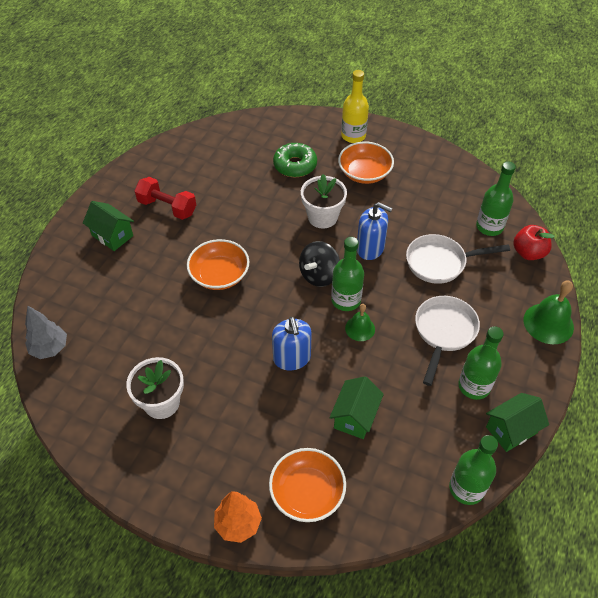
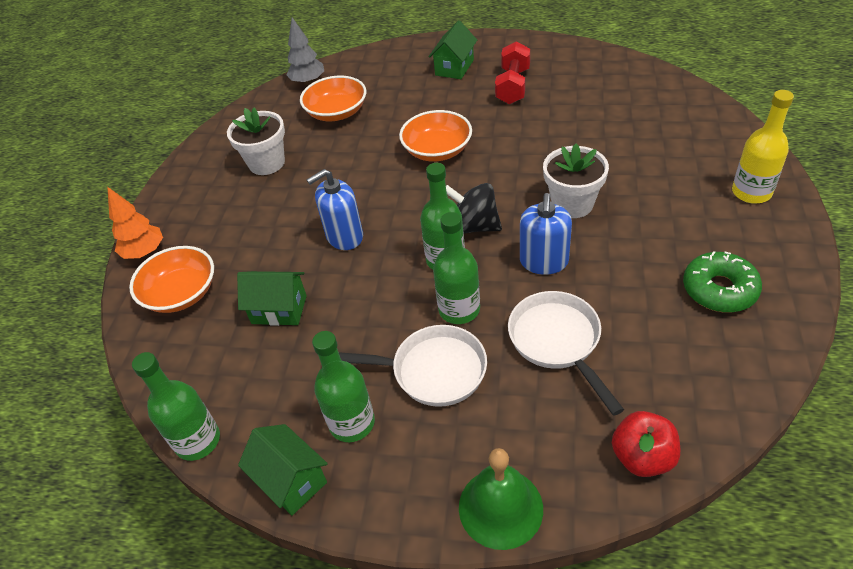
camera: 80 degrees right, 5 degrees down
green donut [273,143,317,177] -> green donut moved to [683,251,762,313]
orange bowl [338,142,394,184] -> orange bowl moved to [300,76,366,121]
green bell [345,304,375,341] -> none
green bottle [476,161,516,236] -> green bottle moved to [433,212,480,324]

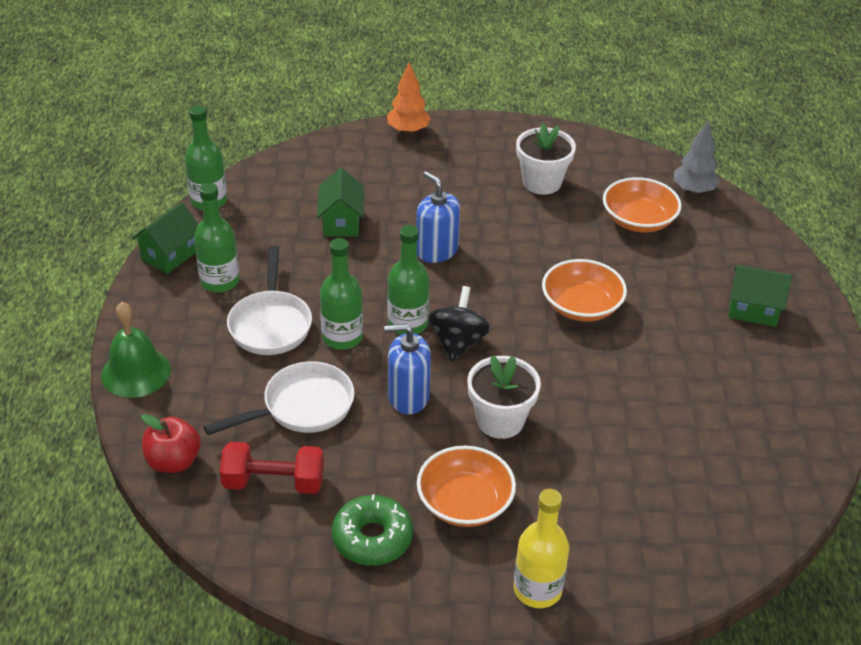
camera: 75 degrees right, 5 degrees down
orange bowl [129,246,214,313] -> orange bowl moved to [417,446,516,527]
red dumbbell [495,41,530,104] -> red dumbbell moved to [220,442,324,494]

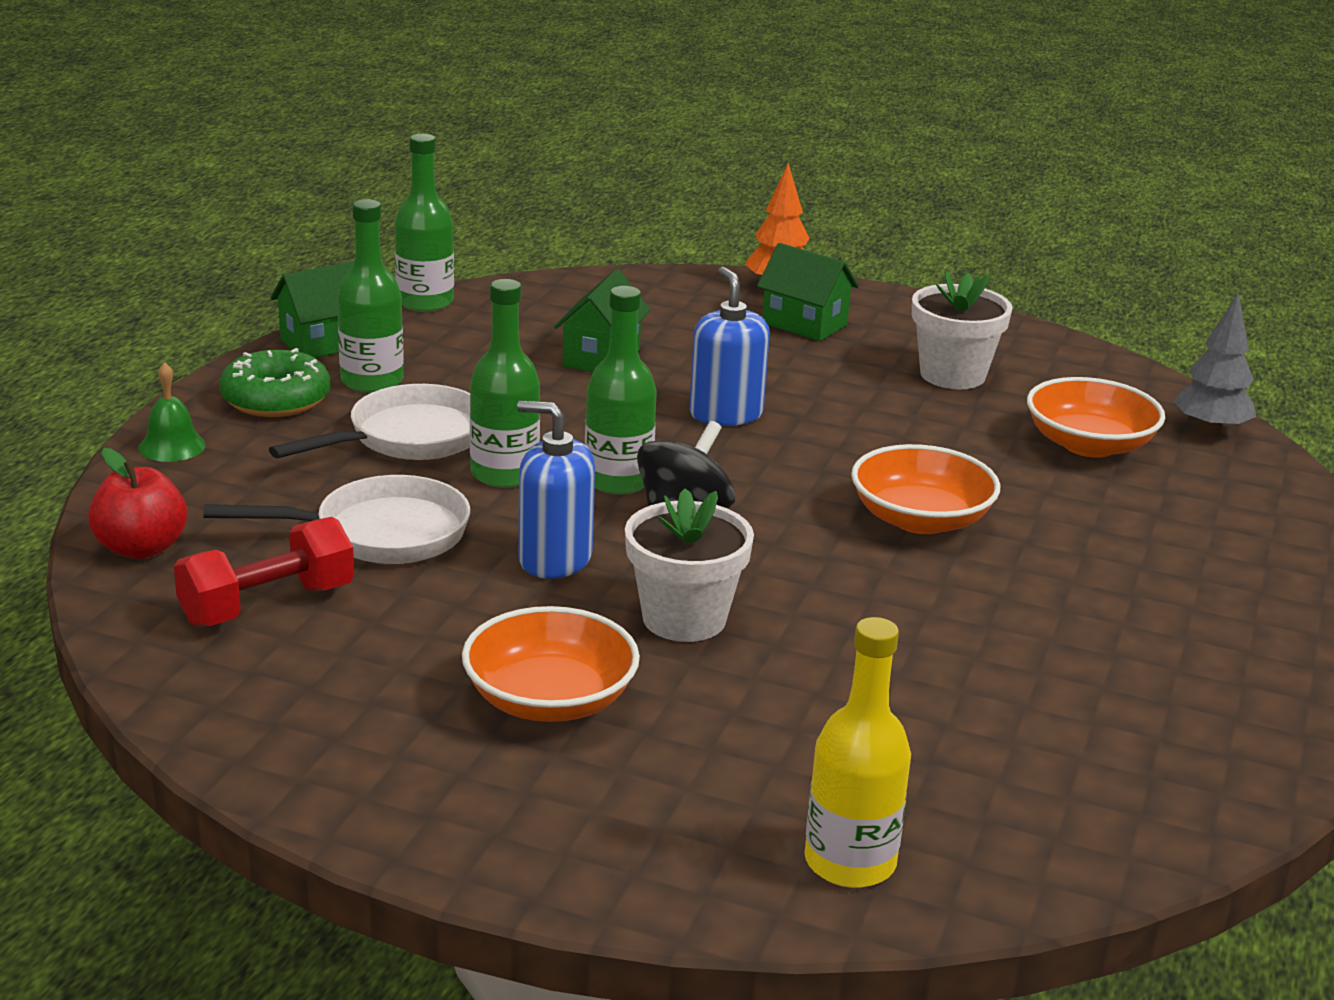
camera: 20 degrees right, 15 degrees down
green bell [101,302,171,398] -> green bell [138,362,206,462], size x0.60
red dumbbell [220,442,324,494] -> red dumbbell turned 60 degrees counterclockwise [174,517,354,627]
white pan [227,245,312,355] -> white pan turned 150 degrees counterclockwise [269,384,470,460]
green donut [332,494,413,566] -> green donut moved to [219,348,330,417]
yellow bottle [514,489,569,608] -> yellow bottle moved to [804,617,911,888]
green house [728,265,792,327] -> green house moved to [757,243,859,341]

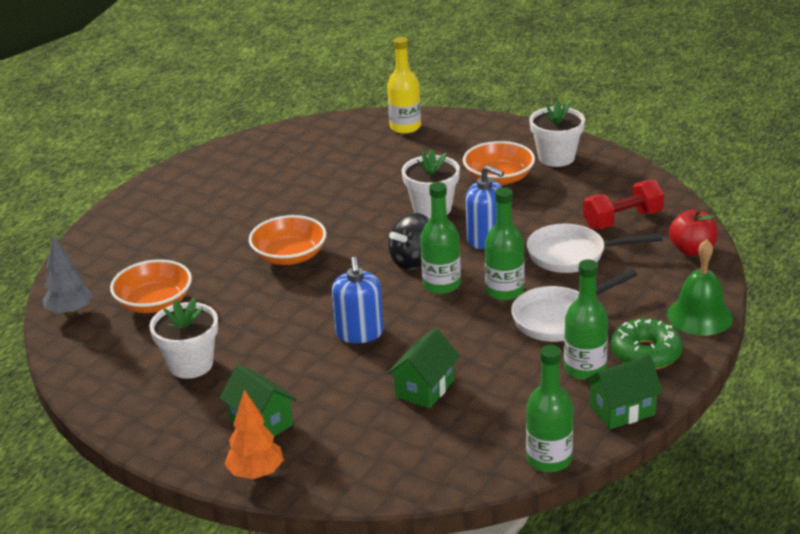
camera: 165 degrees left, 5 degrees up
green bell [138,362,206,462] -> green bell [667,239,733,336], size x1.66
none -> white flower pot [529,101,585,167]

